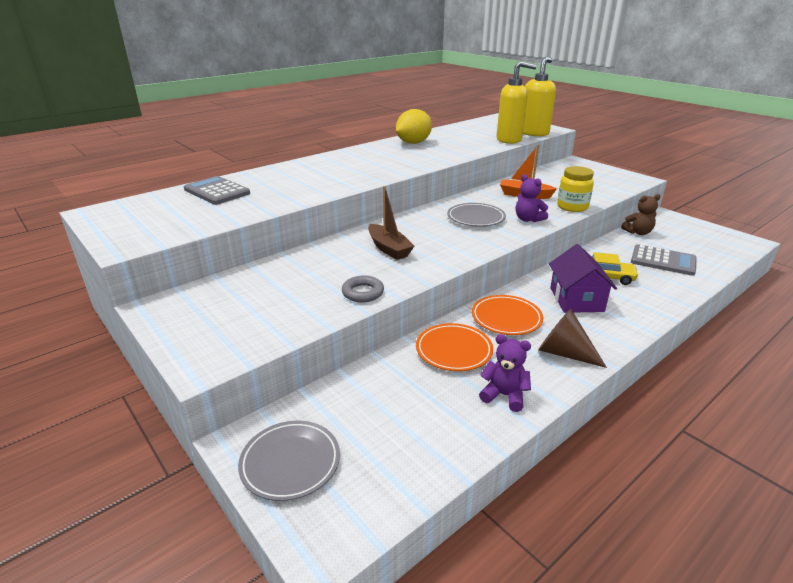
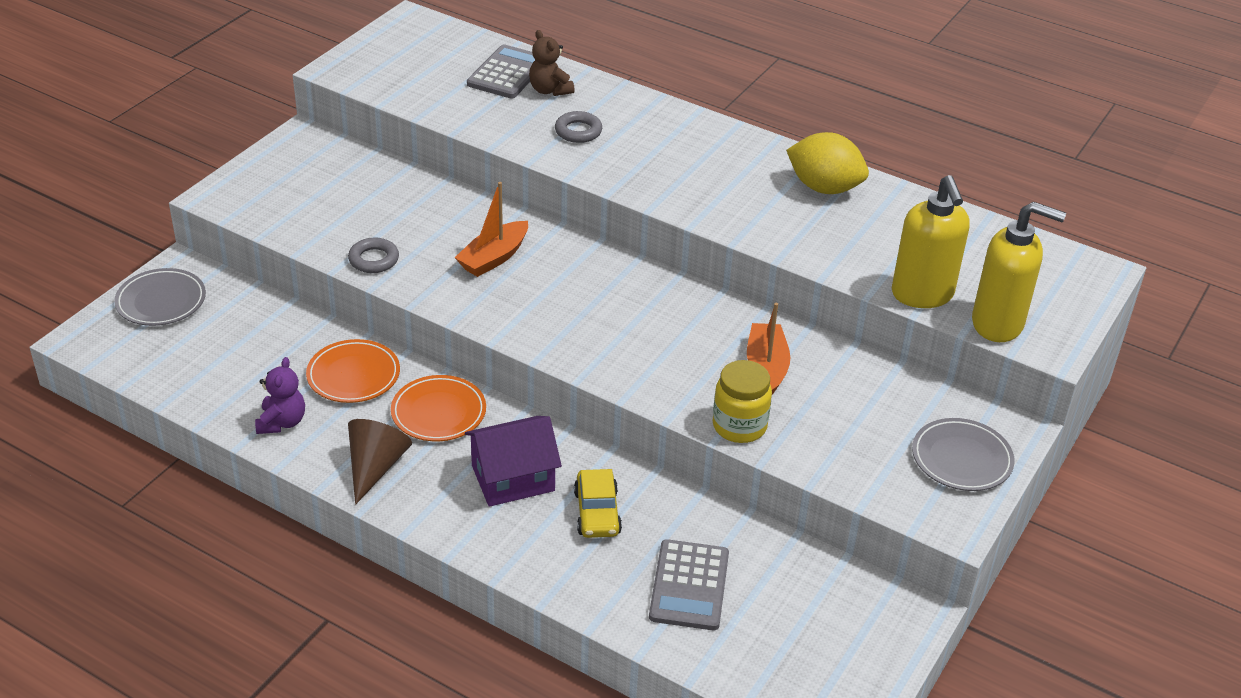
camera: 70 degrees right, 10 degrees up
brown boat [368,186,414,260] -> orange boat [455,182,528,277]
grey plate [447,203,506,227] -> grey plate moved to [912,418,1014,491]
purple teddy bear [516,174,548,222] -> none
brown teddy bear [621,194,660,235] -> brown teddy bear moved to [529,30,575,96]
none -> grey ring [555,111,602,143]

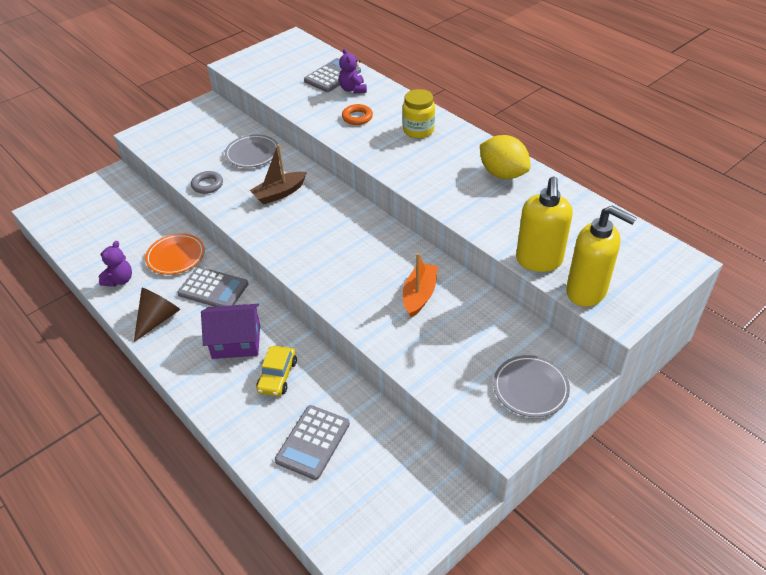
camera: 20 degrees right, 5 degrees up
grey plate [114,268,206,326] -> grey plate moved to [225,134,278,168]
orange plate [391,375,486,441] -> grey calculator [177,267,248,307]
orange boat [455,182,528,277] -> brown boat [250,144,307,205]
brown teddy bear [529,30,575,96] -> purple teddy bear [339,48,367,93]
grey ring [555,111,602,143] -> orange ring [342,104,373,125]
yellow jar [713,360,772,443] -> yellow jar moved to [403,89,435,138]

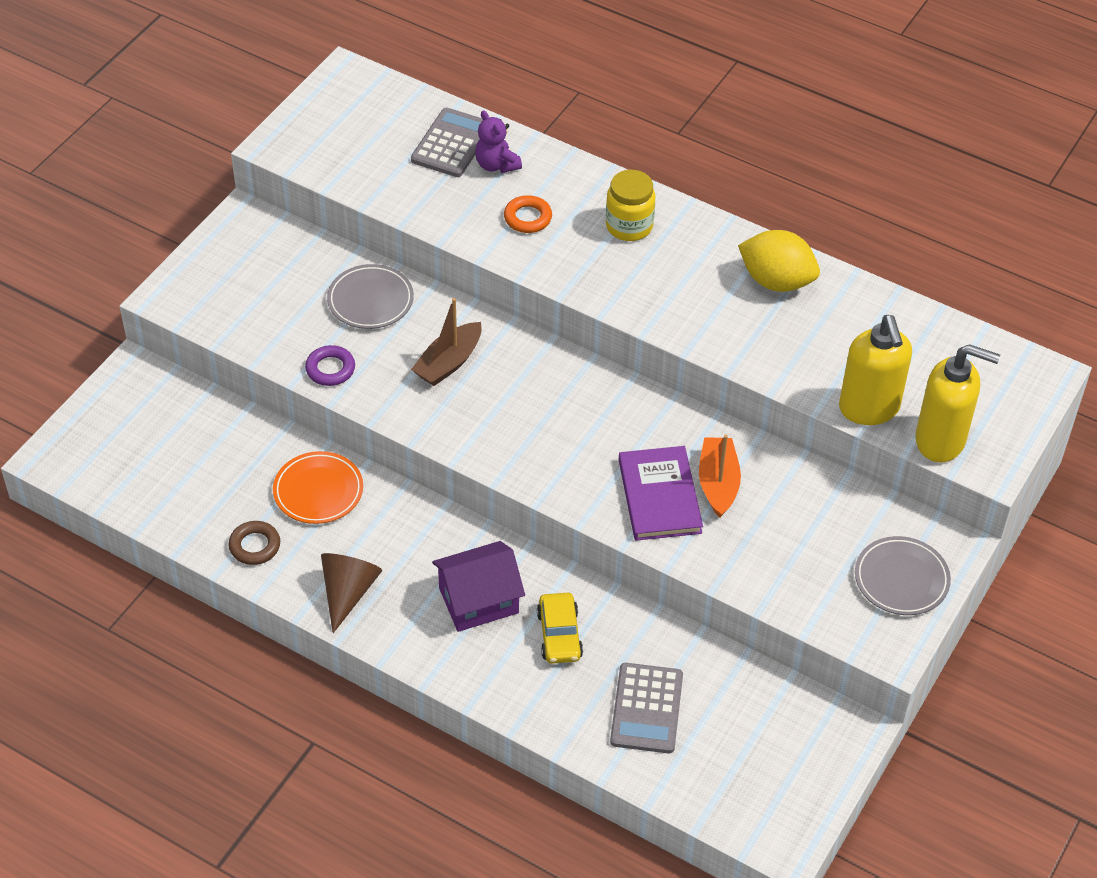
camera: 20 degrees left, 5 degrees up
purple teddy bear [99,241,132,287] -> brown ring [228,521,280,565]
grey calculator [177,267,248,307] -> none
grey ring [191,171,223,194] -> purple ring [305,345,355,386]
none -> purple book [619,446,703,541]

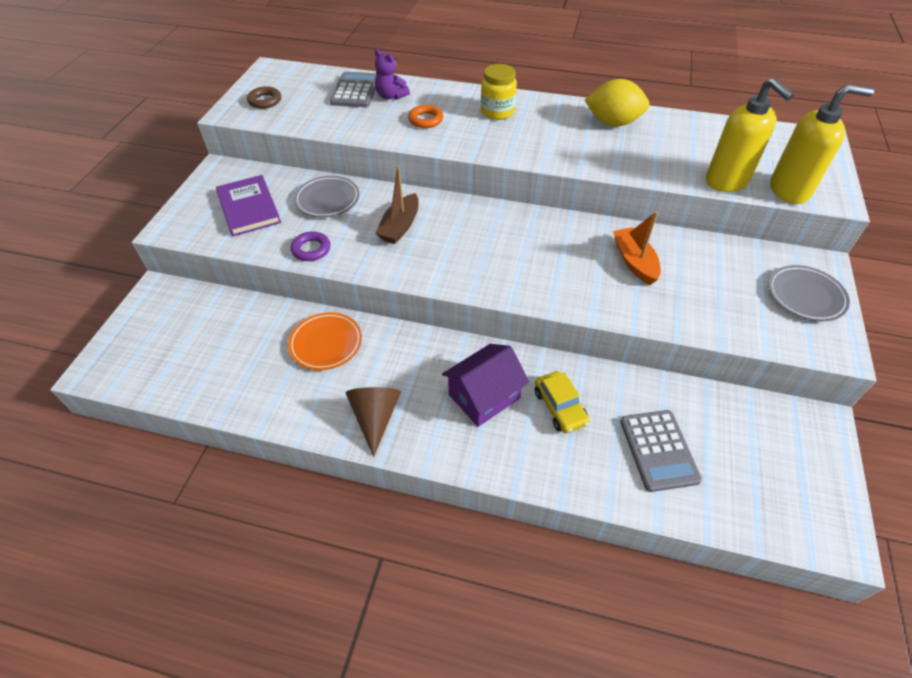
camera: 15 degrees left, 0 degrees up
brown ring [228,521,280,565] -> brown ring moved to [247,86,281,109]
purple book [619,446,703,541] -> purple book moved to [216,175,281,236]

